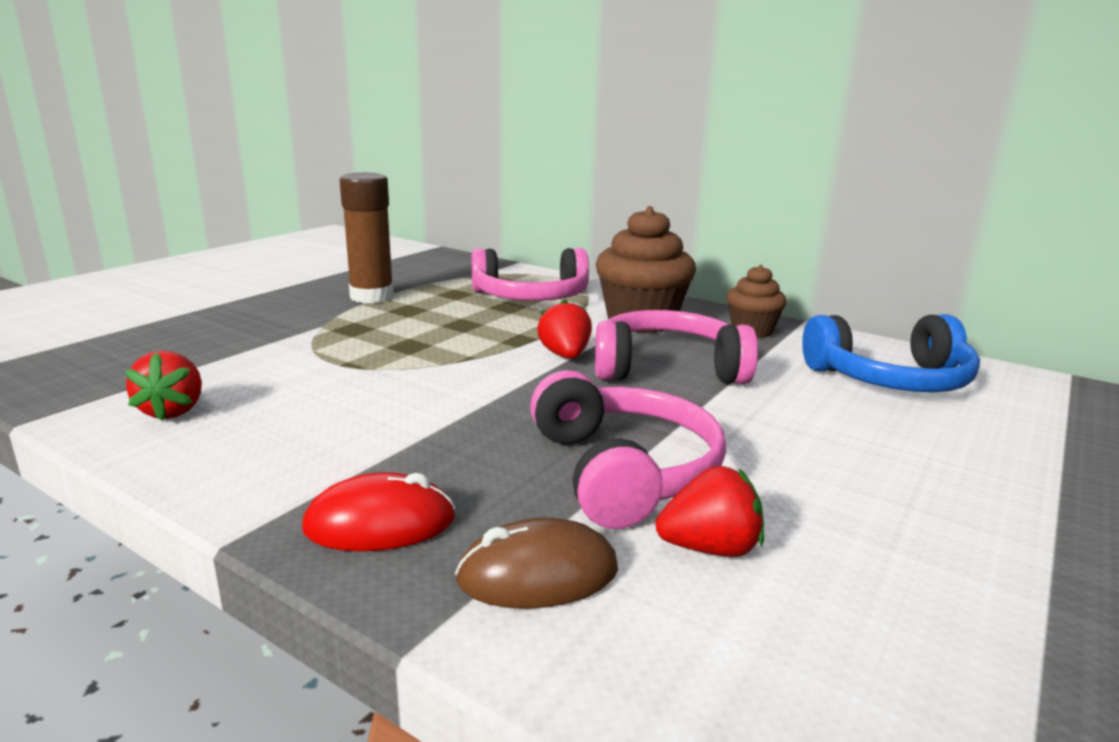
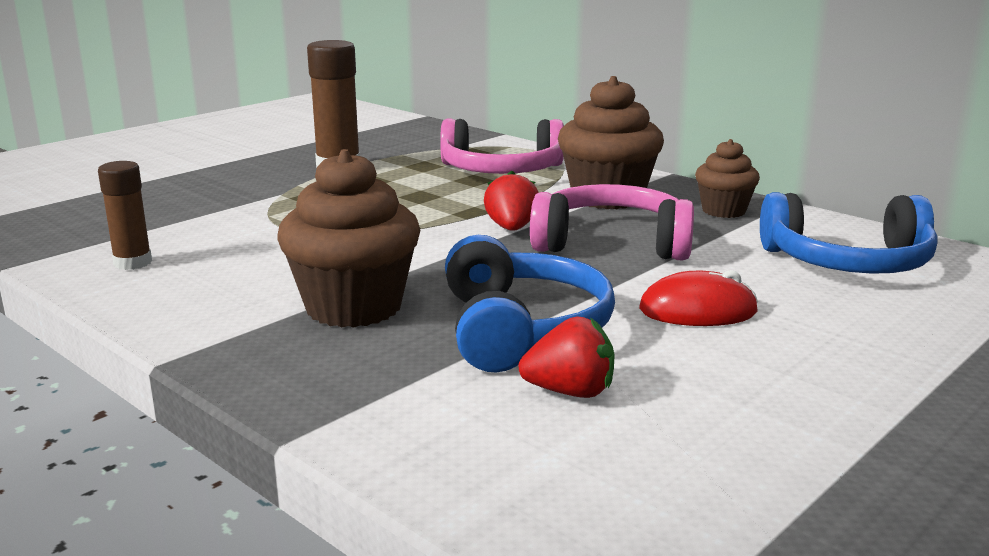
camera: 10 degrees right, 0 degrees up
red strawberry [125,350,202,421] -> brown glue stick [98,161,152,270]
red mouse [302,472,456,551] -> red mouse moved to [639,270,758,326]
brown mouse [455,517,618,609] -> none
pink headphones [530,370,726,529] -> blue headphones [445,235,615,372]
none -> brown cupcake [278,149,420,328]

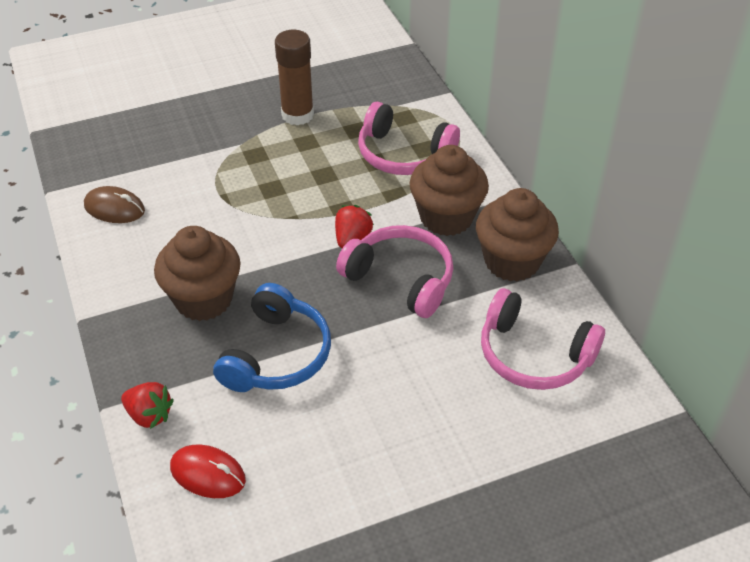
camera: 25 degrees right, 25 degrees up
brown glue stick [98,161,152,270] -> brown mouse [84,186,145,223]
red strawberry [518,316,615,398] -> red strawberry moved to [121,382,174,429]
red mouse [639,270,758,326] -> red mouse moved to [170,444,246,498]
brown cupcake [695,139,760,218] -> brown cupcake [476,188,559,282], size x1.72
blue headphones [760,192,938,274] -> pink headphones [481,288,605,390]

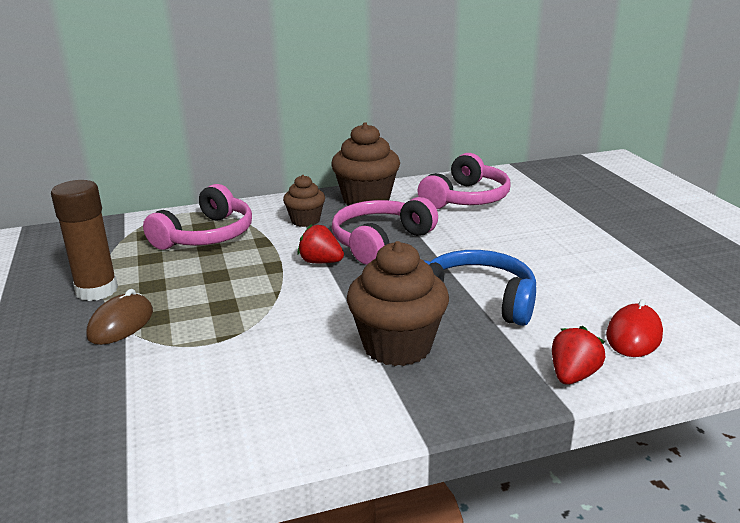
camera: 85 degrees left, 20 degrees down
brown mouse [84,186,145,223] -> brown mouse moved to [86,289,153,345]
brown cupcake [410,145,489,236] -> brown cupcake [283,175,325,227], size x0.58

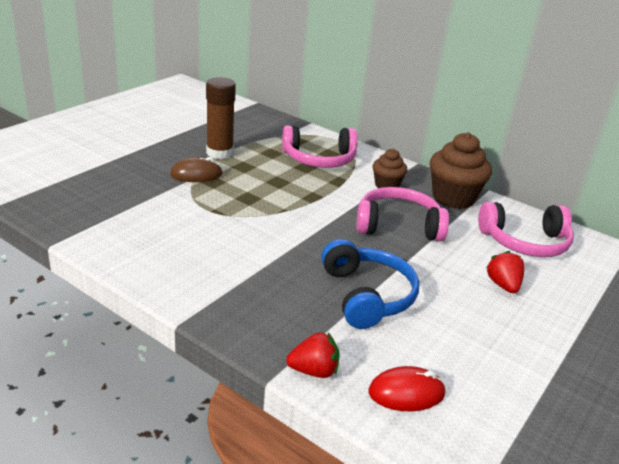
camera: 50 degrees right, 5 degrees up
red strawberry [297,224,344,263] -> red strawberry moved to [486,251,525,293]
brown cupcake [346,241,449,366] -> none

